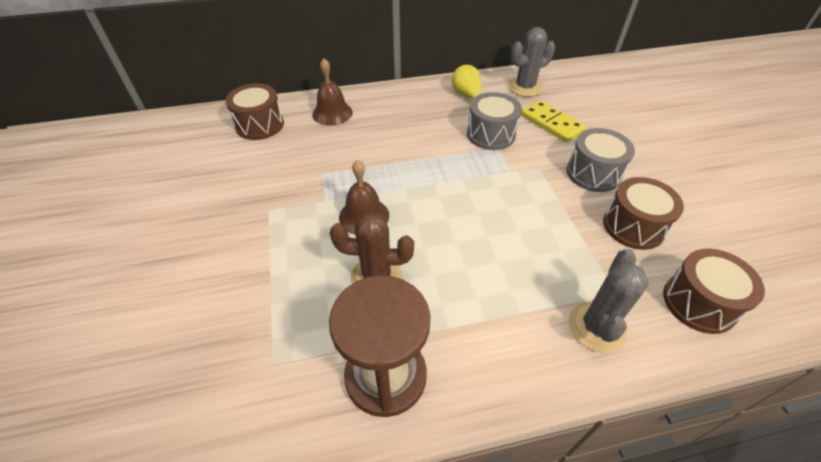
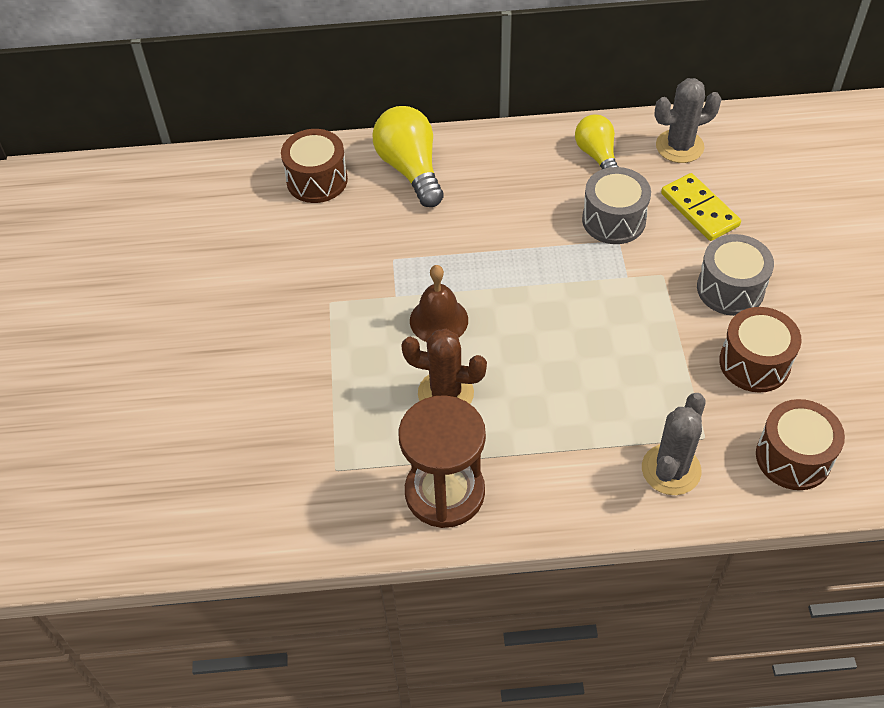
camera: 10 degrees right, 5 degrees up
brown bell [312,58,353,126] -> yellow light bulb [372,106,444,207]

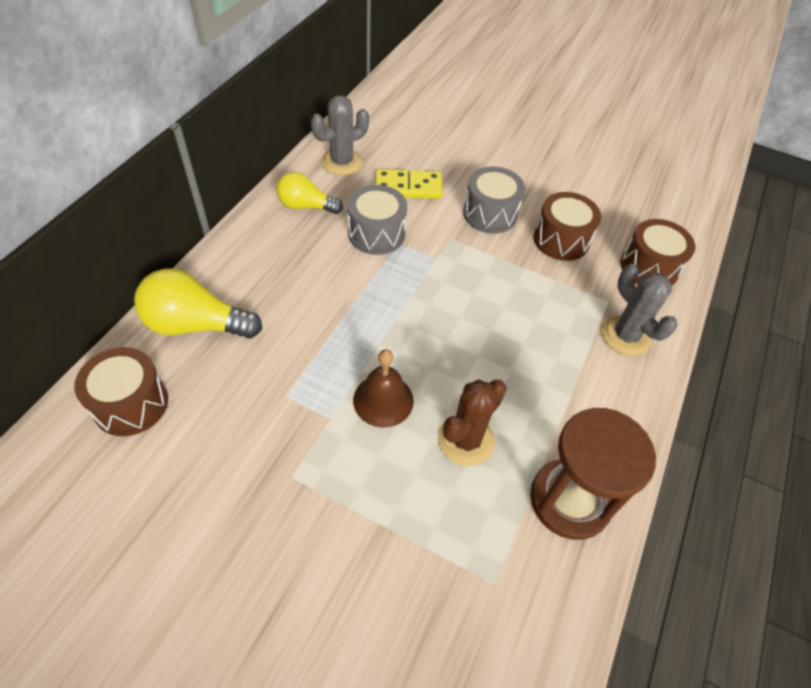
camera: 65 degrees left, 0 degrees up
grey cactus [654,78,721,163] -> grey cactus turned 45 degrees clockwise [311,96,369,176]

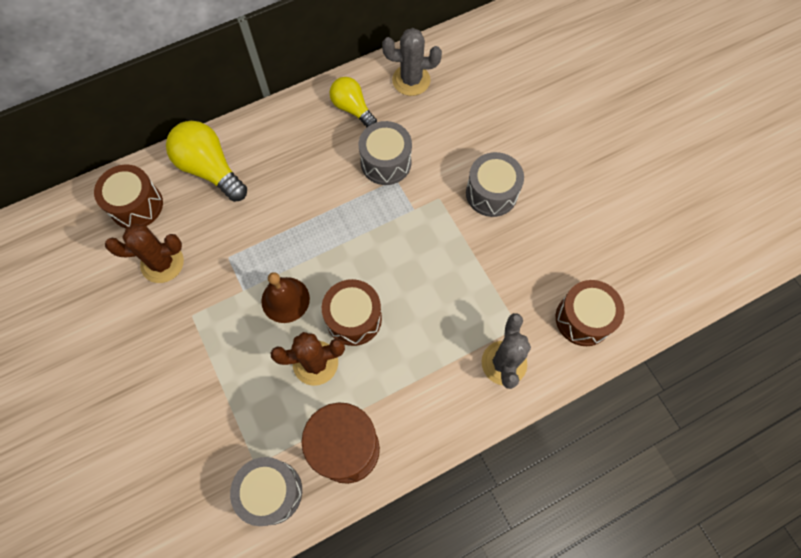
camera: 40 degrees right, 15 degrees up
yellow domino [375,169,443,199] -> none
brown drum [534,192,601,261] -> brown drum moved to [322,279,382,346]
none -> brown cactus [105,224,184,283]
none -> grey drum [230,457,302,526]

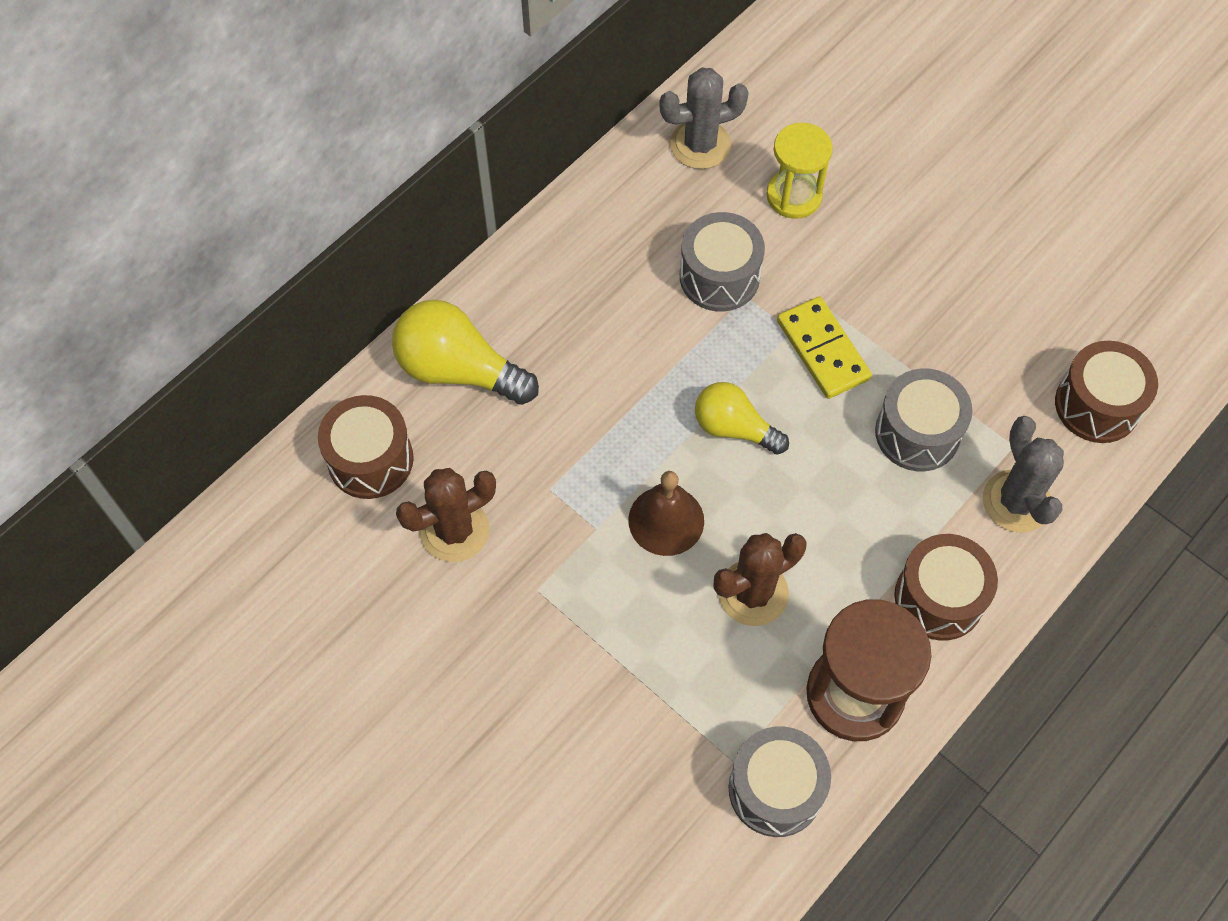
camera: 20 degrees left, 5 degrees down
brown drum [322,279,382,346] -> brown drum moved to [894,534,998,641]
yellow light bulb [330,77,377,128] -> yellow light bulb moved to [695,382,789,455]
grey drum [466,152,524,217] -> grey drum moved to [875,368,973,472]
none -> yellow hourglass [766,123,833,219]
none -> yellow domino [777,296,872,399]

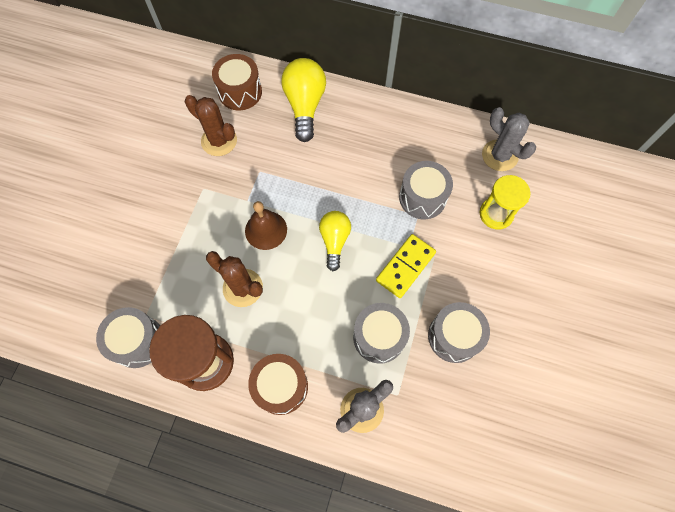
camera: 65 degrees right, 5 degrees up
brown drum [1055,341,1158,443] -> none
none -> grey drum [428,302,490,363]

